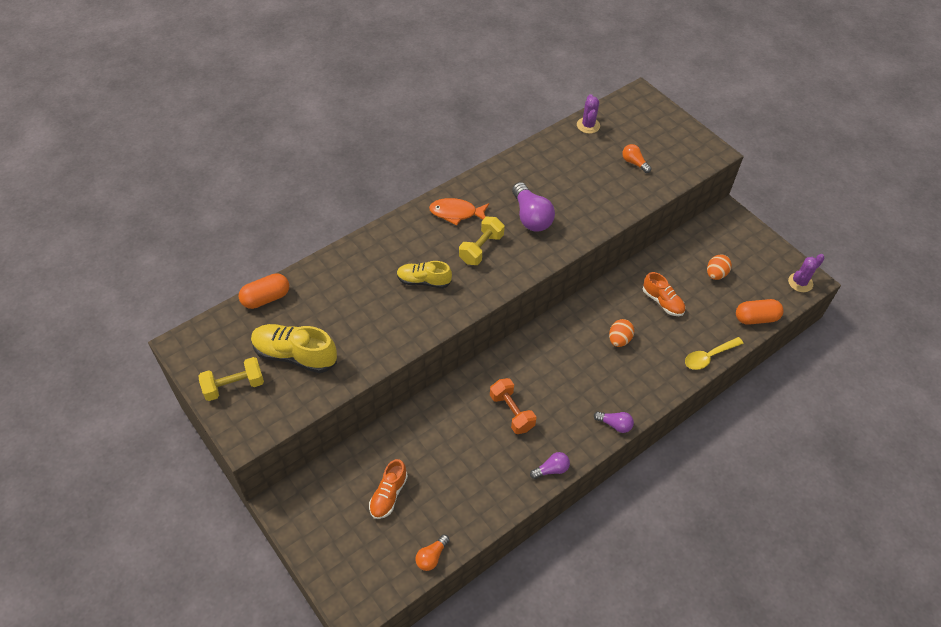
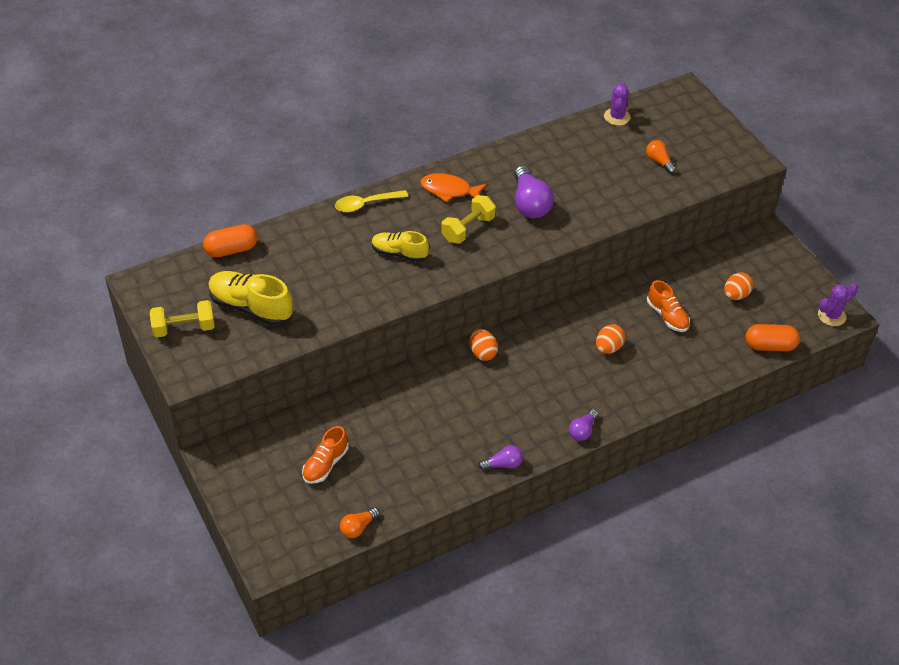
camera: 10 degrees right, 5 degrees down
orange dumbbell [490,378,536,434] -> none
purple light bulb [594,411,634,433] -> purple light bulb turned 90 degrees clockwise [569,409,598,441]
yellow spoon [685,337,744,370] -> yellow spoon moved to [335,190,408,212]
none -> orange egg [470,328,498,361]

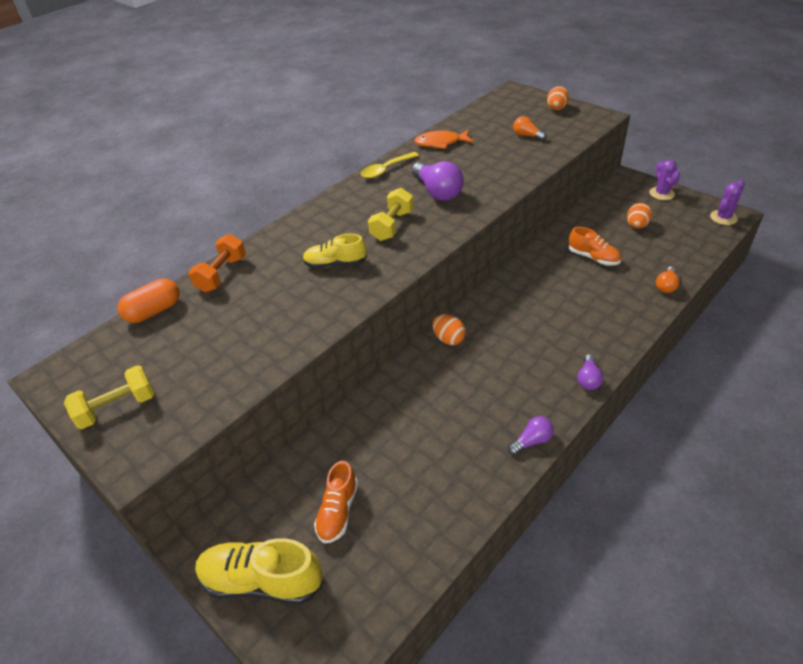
camera: 15 degrees left, 5 degrees down
yellow shoe [208,271,293,326] -> yellow shoe moved to [195,538,324,605]
yellow spoon [335,190,408,212] -> yellow spoon moved to [361,152,419,178]
orange light bulb [340,507,380,538] -> orange light bulb moved to [656,266,679,293]
orange fish [421,173,487,203] -> orange fish moved to [414,130,473,149]
orange egg [596,324,625,354] -> orange egg moved to [547,86,569,110]
purple cactus [604,82,631,126] -> purple cactus moved to [649,160,680,200]
orange capsule [745,324,800,351] -> none
none -> orange dumbbell [188,234,246,292]

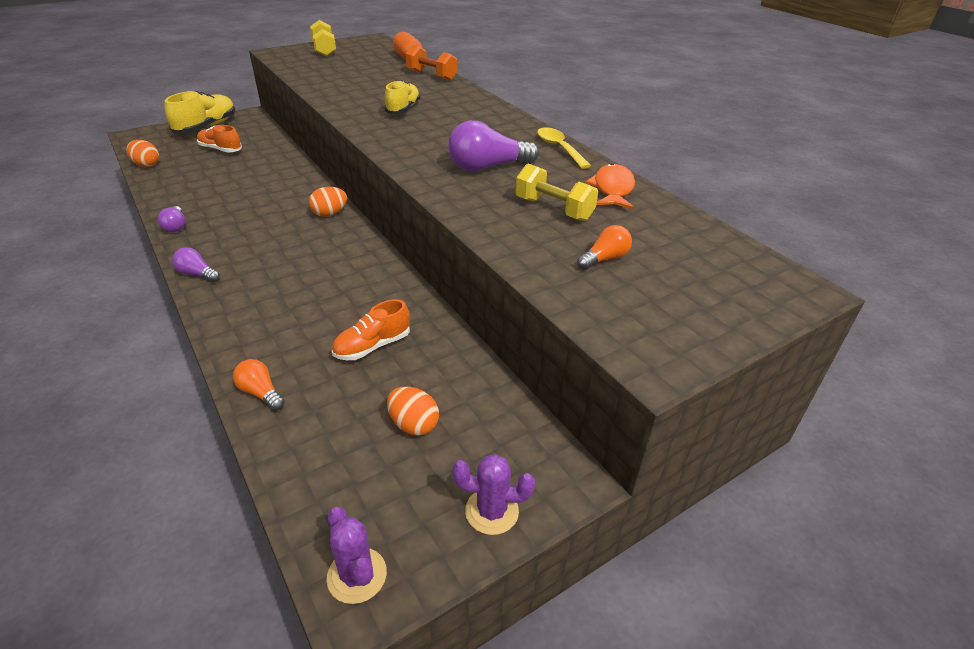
camera: 100 degrees right, 5 degrees down
yellow dumbbell [368,188,414,241] -> yellow dumbbell moved to [515,164,598,221]
orange egg [547,86,569,110] -> orange egg moved to [126,140,159,167]

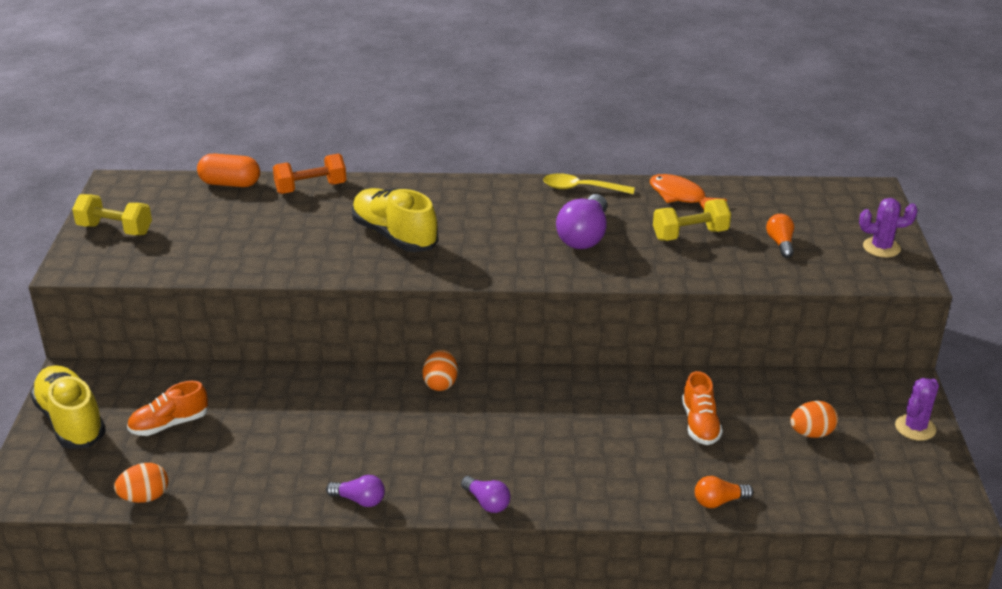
camera: 55 degrees left, 5 degrees down
purple light bulb [172,247,220,282] -> purple light bulb turned 105 degrees counterclockwise [461,476,511,513]
purple cactus [327,507,387,604] -> purple cactus moved to [859,198,918,258]
yellow shoe [384,80,420,114] -> yellow shoe [352,188,438,252], size x1.55

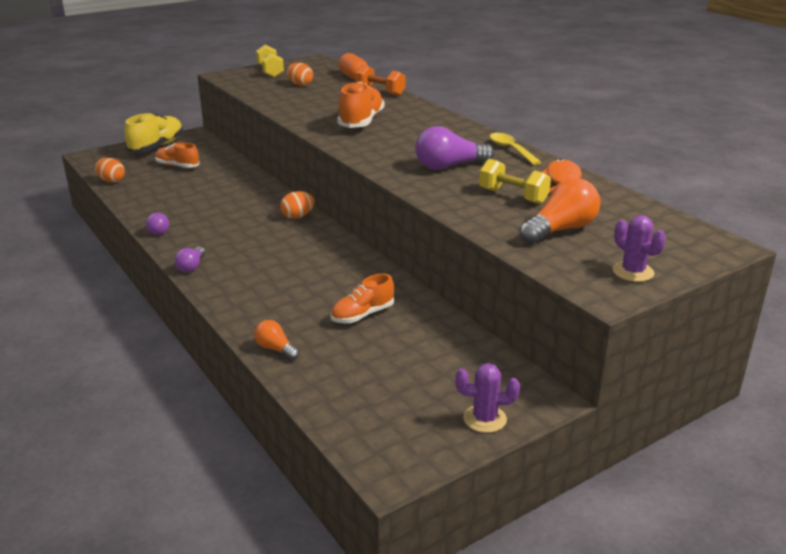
camera: 55 degrees right, 5 degrees down
yellow shoe [352,188,438,252] -> orange shoe [337,82,385,128]
orange light bulb [766,214,794,258] -> orange light bulb [519,178,600,244], size x1.82
orange egg [790,401,838,438] -> orange egg moved to [287,63,313,86]

